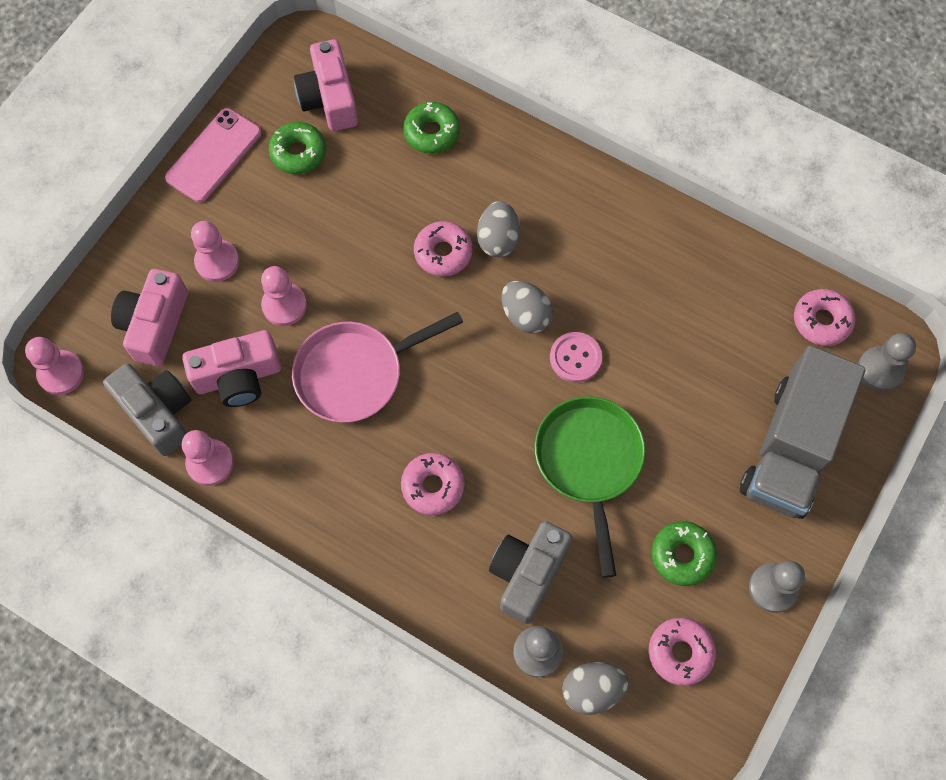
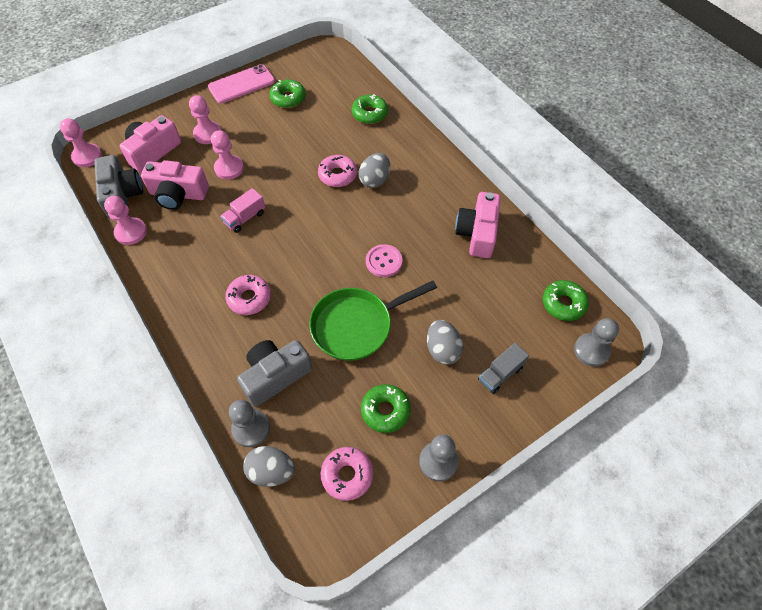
camera: 25 degrees right, 10 degrees down
pink pan [292,311,463,423] -> pink truck [220,188,265,233]
pink camera [294,39,358,131] -> pink camera moved to [455,192,501,258]
grey egg [501,281,553,333] -> grey egg moved to [427,320,463,364]
green pan [535,396,645,578] -> green pan turned 135 degrees counterclockwise [309,281,437,361]
grey truck [740,345,866,519] -> grey truck [478,343,529,394], size x0.43
pink donut [794,289,855,346] -> green donut [542,280,589,321]

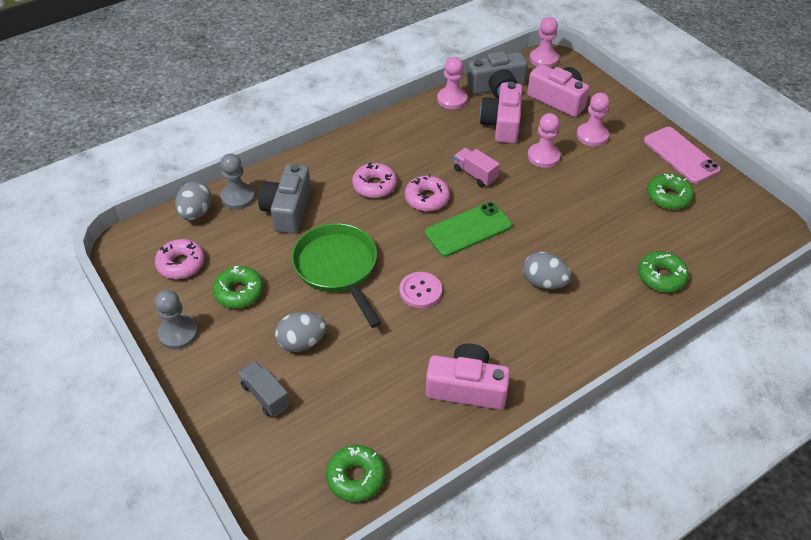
camera: 90 degrees right, 10 degrees down
grey camera [237,340,312,407] -> grey camera turned 135 degrees counterclockwise [258,164,311,234]
pink donut [318,155,357,187] -> pink donut moved to [405,174,450,211]
grey pawn [574,318,619,367] -> none
none -> green phone [425,202,512,257]

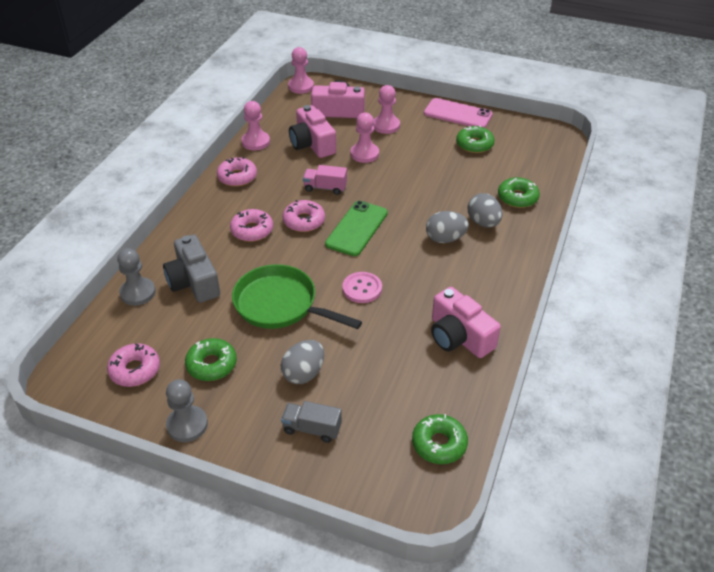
camera: 35 degrees left, 5 degrees down
grey egg [175,181,212,220] -> grey egg moved to [468,193,502,227]
pink camera [426,343,510,410] -> pink camera turned 105 degrees counterclockwise [431,287,501,358]
grey camera [467,51,528,99] -> none
none -> pink donut [217,157,257,187]

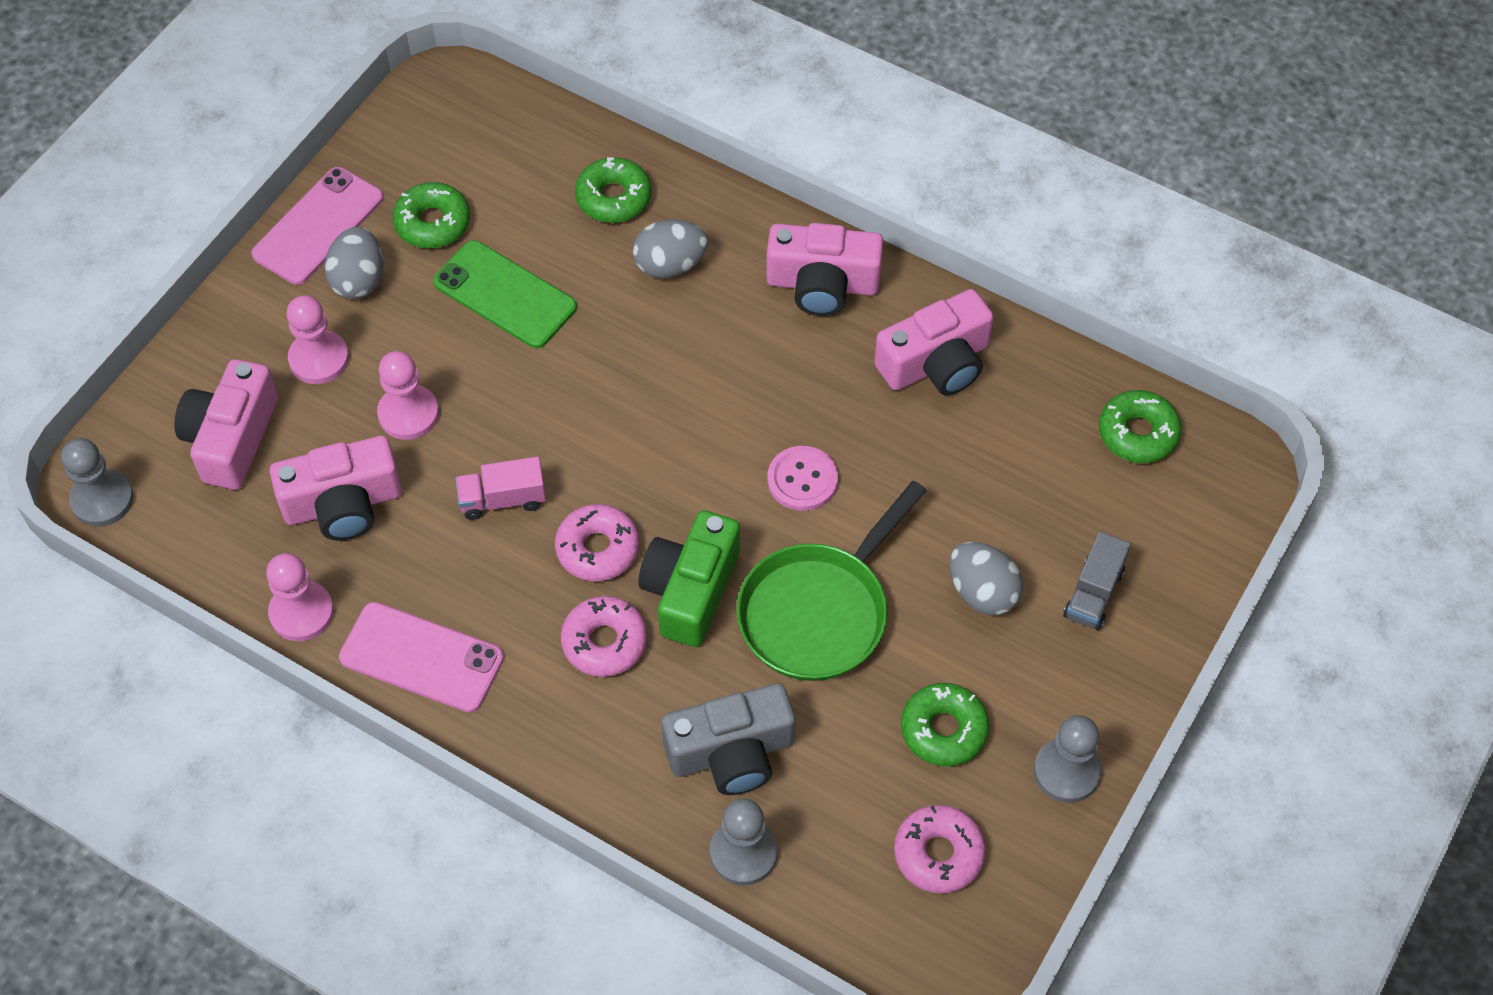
camera: 80 degrees left, 15 degrees up
pink donut [217,157,257,187] -> pink phone [339,602,504,713]
pink pawn [288,47,314,94] -> grey pawn [61,438,134,527]
pink truck [303,165,347,195] -> pink truck turned 60 degrees clockwise [455,457,546,520]
green phone [325,201,388,256] -> green phone moved to [433,240,577,348]
grey egg [426,211,469,243] -> grey egg moved to [324,227,384,299]
none -> green camera [638,510,740,647]
none -> pink camera [766,223,884,316]

